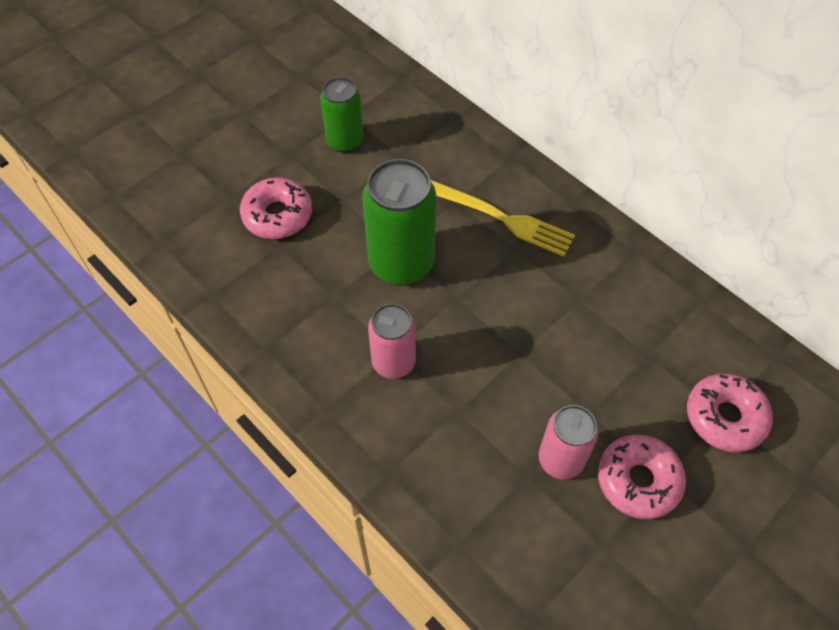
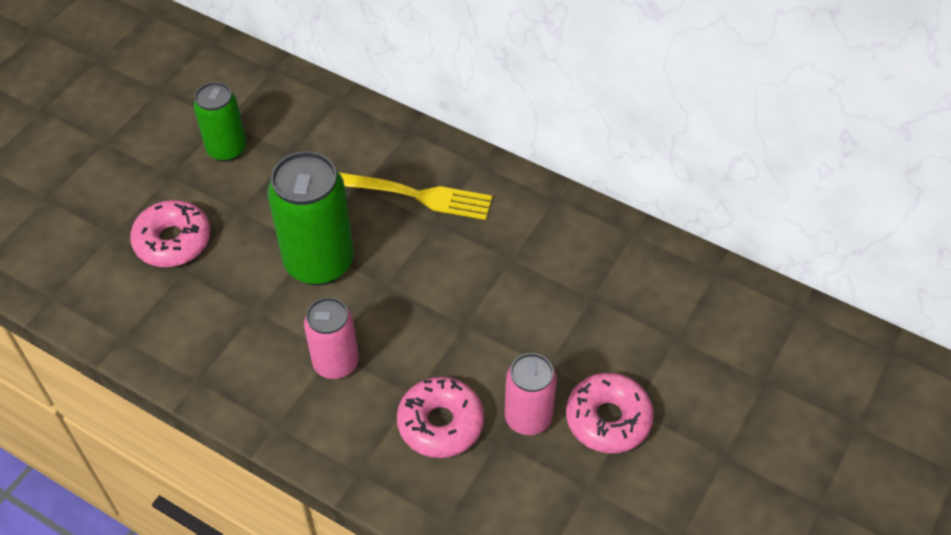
camera: 15 degrees left, 5 degrees down
pink donut [687,373,773,452] -> pink donut moved to [397,377,484,458]

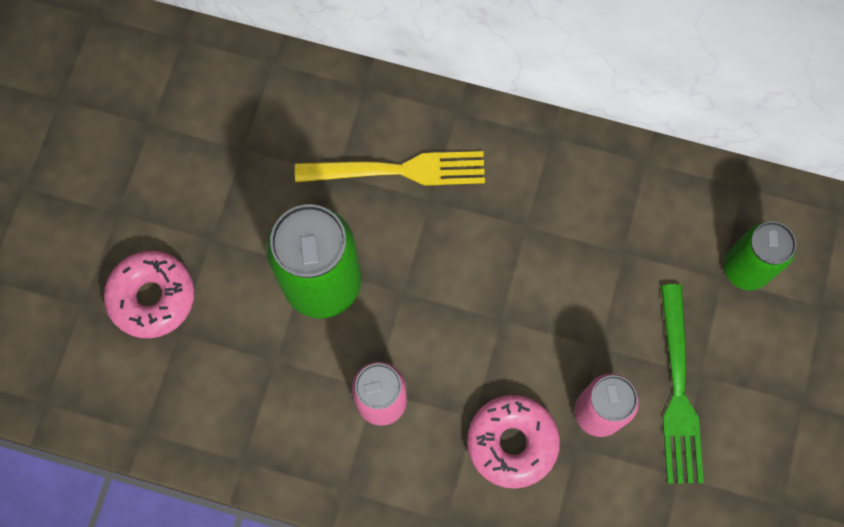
camera: 15 degrees left, 20 degrees up
green can [193,82,246,162] -> green can moved to [724,221,796,290]
pink donut [566,373,654,453] -> green fork [661,284,704,484]

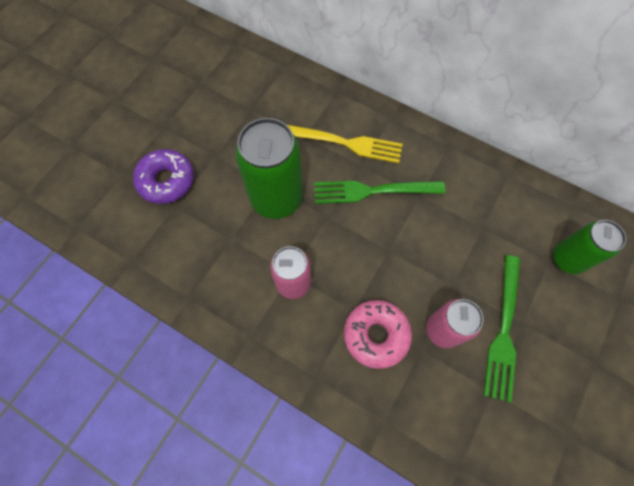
camera: 15 degrees right, 5 degrees down
pink donut [104,251,194,338] -> purple donut [133,149,194,204]
none -> green fork [314,181,446,204]

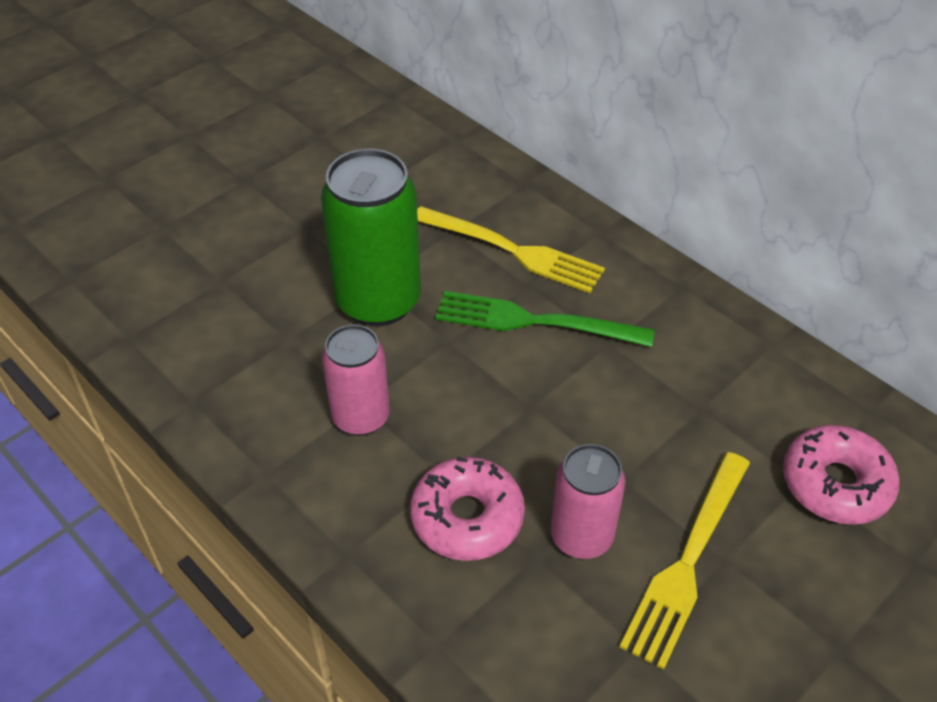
camera: 15 degrees right, 20 degrees down
purple donut [133,149,194,204] -> none
green fork [484,255,520,402] -> yellow fork [620,452,750,669]
green can [553,220,626,274] -> pink donut [783,425,900,524]

